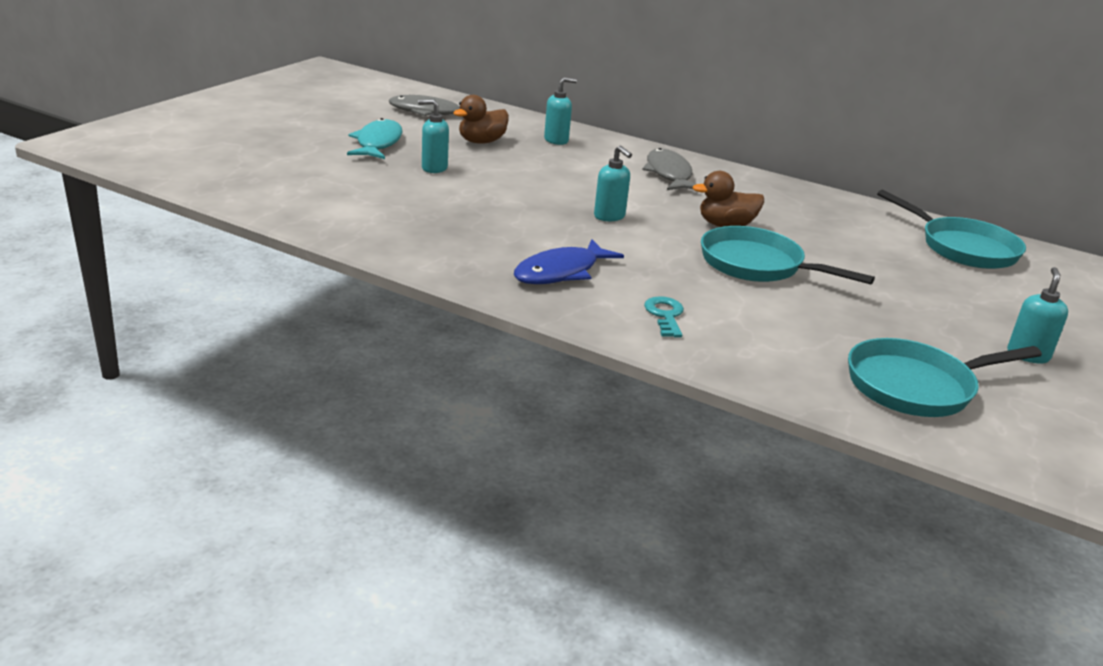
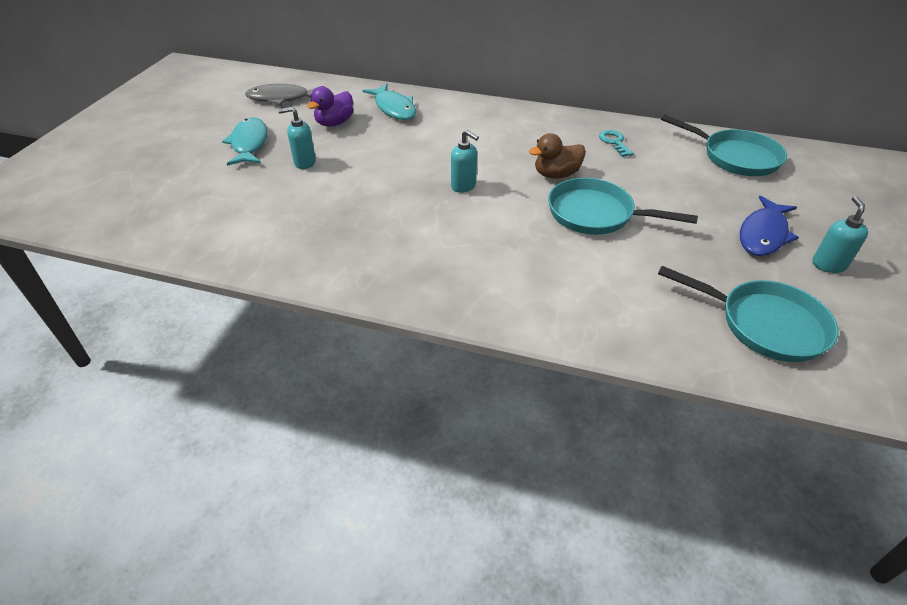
camera: 10 degrees left, 15 degrees up
brown duck [453,95,509,144] -> purple duck [307,86,354,127]
blue fish [514,239,624,284] -> blue fish moved to [740,196,799,256]
turquoise soap dispenser [544,77,577,145] -> turquoise fish [363,84,416,120]
grey fish [642,148,696,190] -> none
turquoise key [644,296,684,337] -> turquoise key moved to [599,130,634,157]
turquoise pan [848,338,1042,417] -> turquoise pan turned 120 degrees counterclockwise [658,266,838,362]

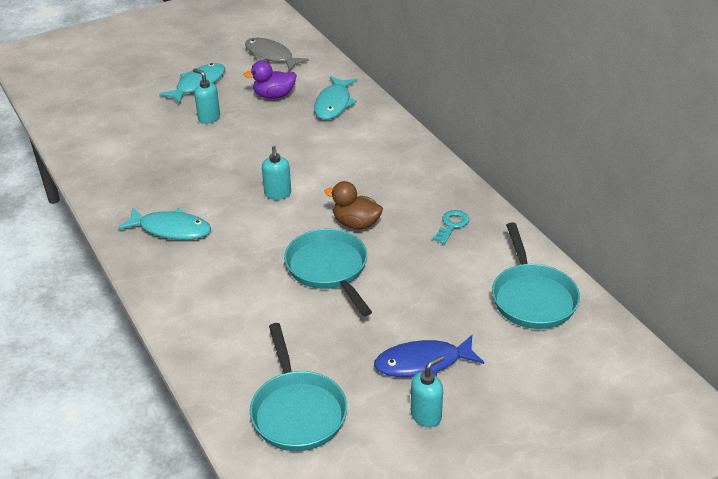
camera: 45 degrees right, 5 degrees down
none -> turquoise fish [118,207,211,240]

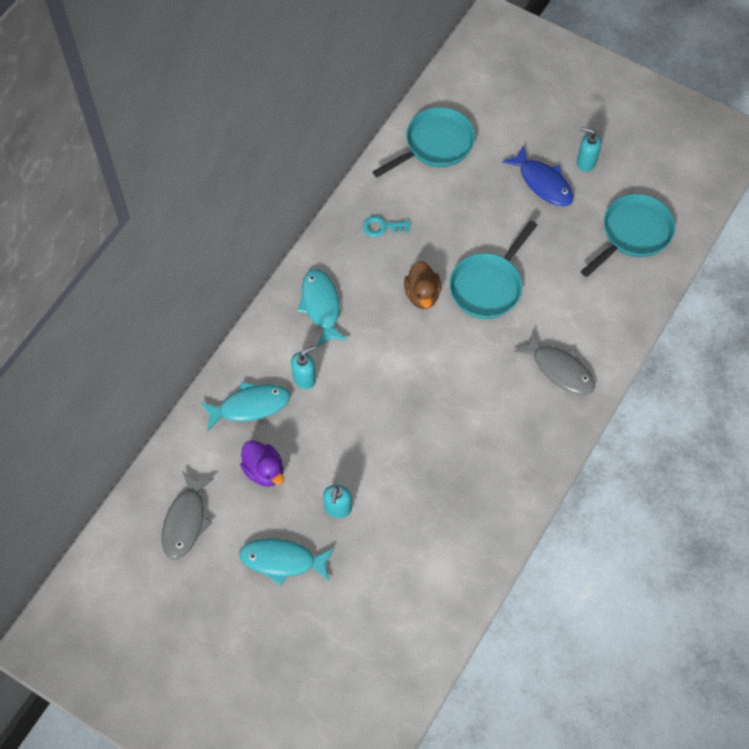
camera: 120 degrees left, 25 degrees up
turquoise fish [118,207,211,240] -> turquoise fish moved to [297,269,348,347]
turquoise soap dispenser [262,146,291,200] -> turquoise soap dispenser moved to [291,345,316,389]
none -> grey fish [514,330,595,395]

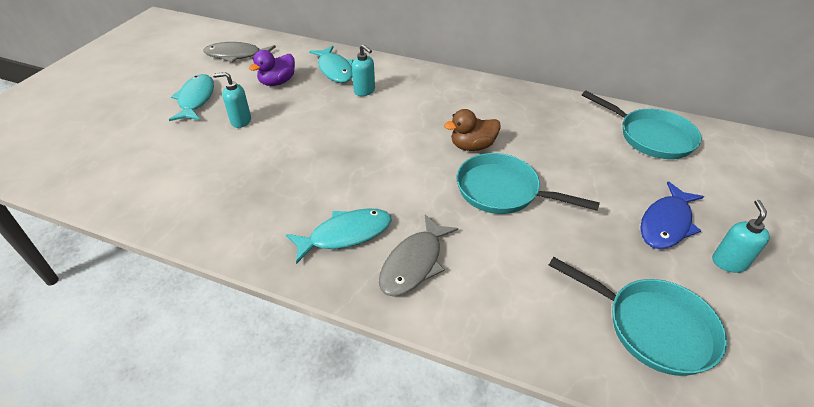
camera: 80 degrees right, 20 degrees down
turquoise fish [297,269,348,347] -> turquoise fish moved to [286,209,392,264]
turquoise key [363,216,411,237] -> none

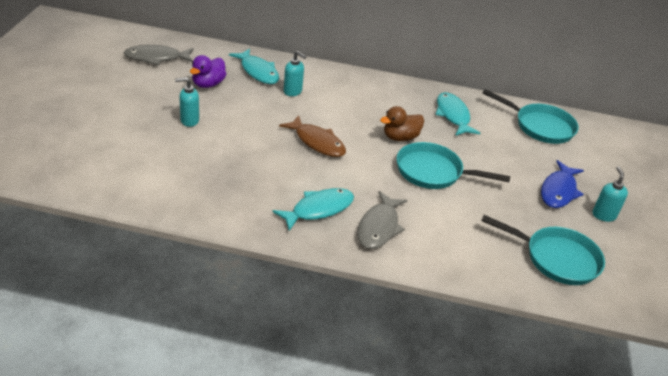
camera: 15 degrees left, 5 degrees down
turquoise fish [169,74,214,121] -> turquoise fish moved to [436,92,480,136]
none -> brown fish [279,115,346,157]

